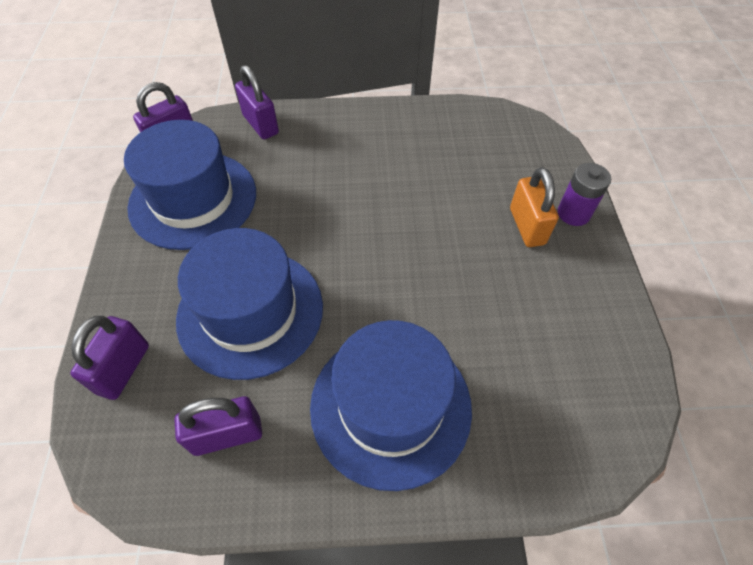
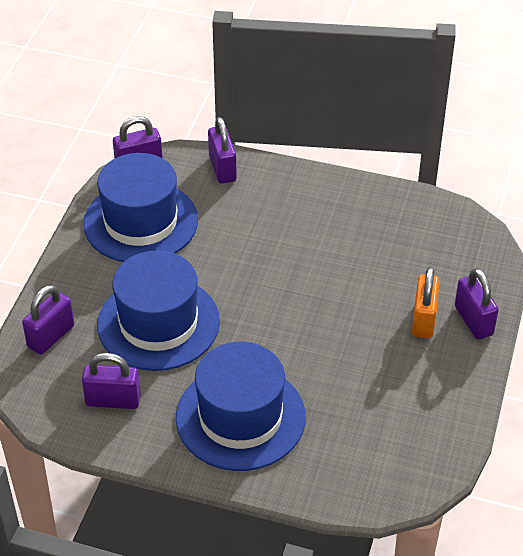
camera: 20 degrees right, 10 degrees down
purple battery [558,163,611,226] -> purple padlock [455,268,499,339]

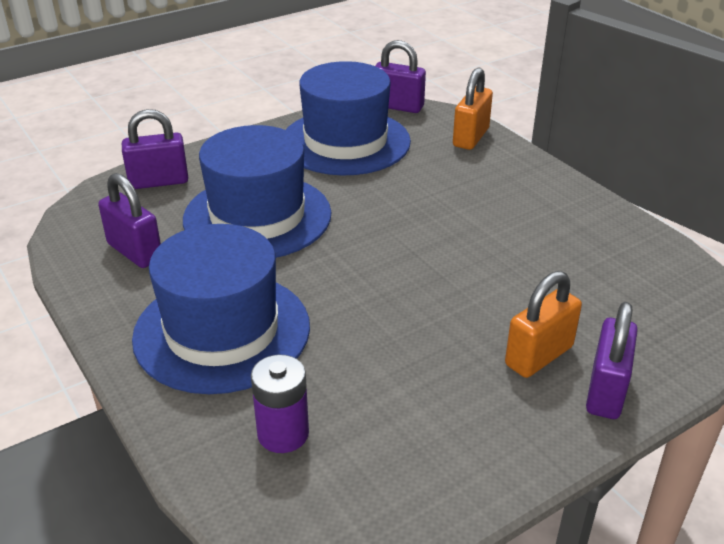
camera: 40 degrees right, 10 degrees down
purple padlock [208,117,237,184] -> orange padlock [453,67,493,150]
none -> purple battery [251,355,309,453]

